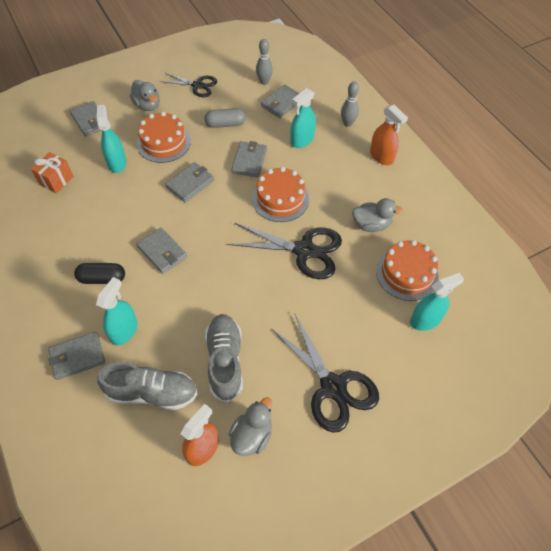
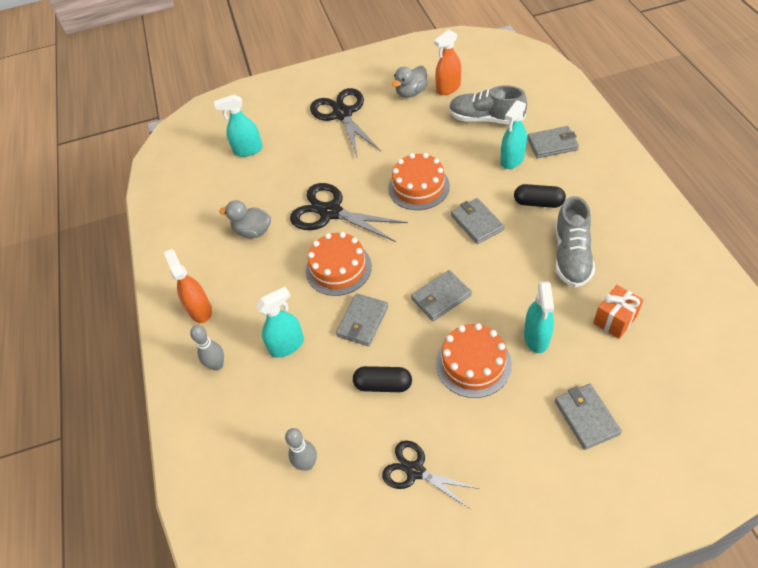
camera: 160 degrees left, 5 degrees down
grey duck [130,80,160,111] -> none
grey capsule [204,108,246,128] -> black capsule [353,366,412,392]
grey shoe [205,314,243,403] -> grey shoe moved to [555,196,595,287]
grey wallet [261,85,299,118] -> none
orange cake [376,240,439,301] -> orange cake moved to [388,153,450,210]

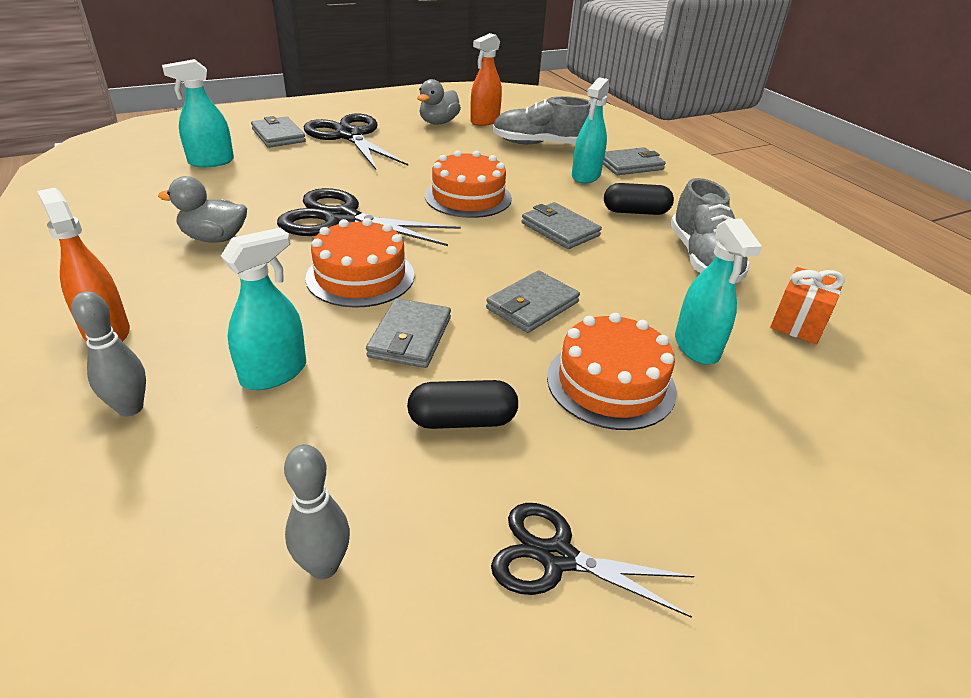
camera: 20 degrees left, 15 degrees down
grey wallet [555,384,622,450] -> grey wallet moved to [251,116,306,148]

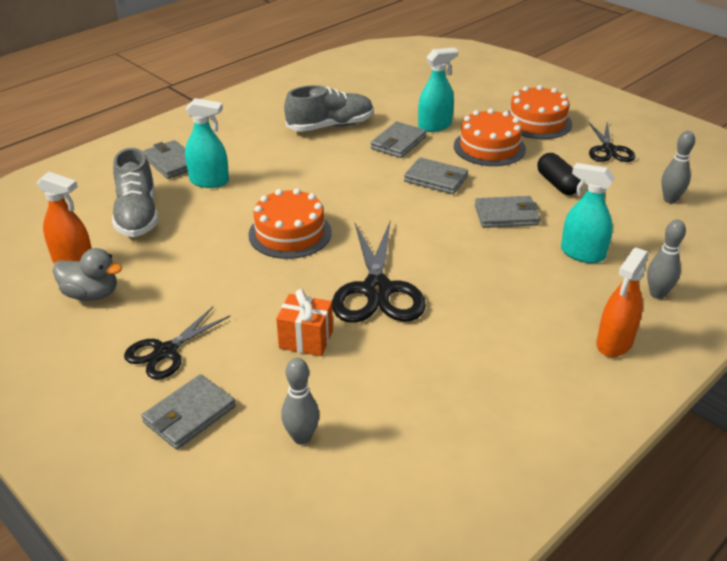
camera: 105 degrees left, 0 degrees up
grey duck [158,176,247,243] -> none
turquoise spray bottle [162,59,234,167] -> grey bowling pin [281,358,319,445]
black scissors [304,114,408,170] -> black scissors [124,307,231,380], size x0.62
orange cake [305,218,414,308] -> orange cake moved to [508,85,572,139]
grey wallet [521,202,602,249] -> grey wallet moved to [371,122,426,158]
black capsule [604,183,674,215] -> none
orange gift [770,267,845,344] -> orange gift moved to [276,289,333,356]

